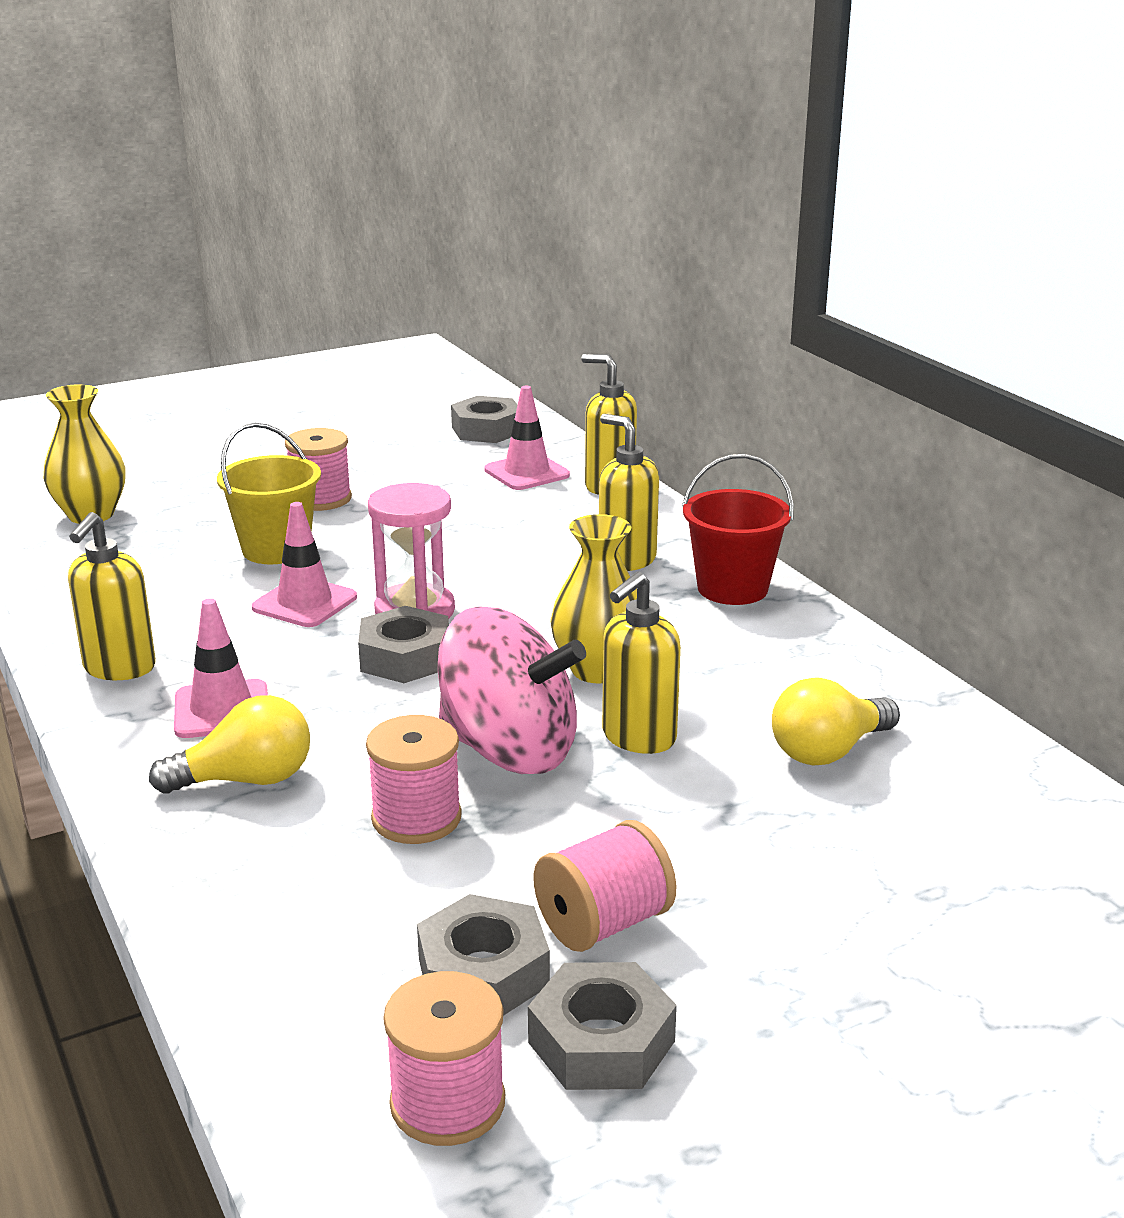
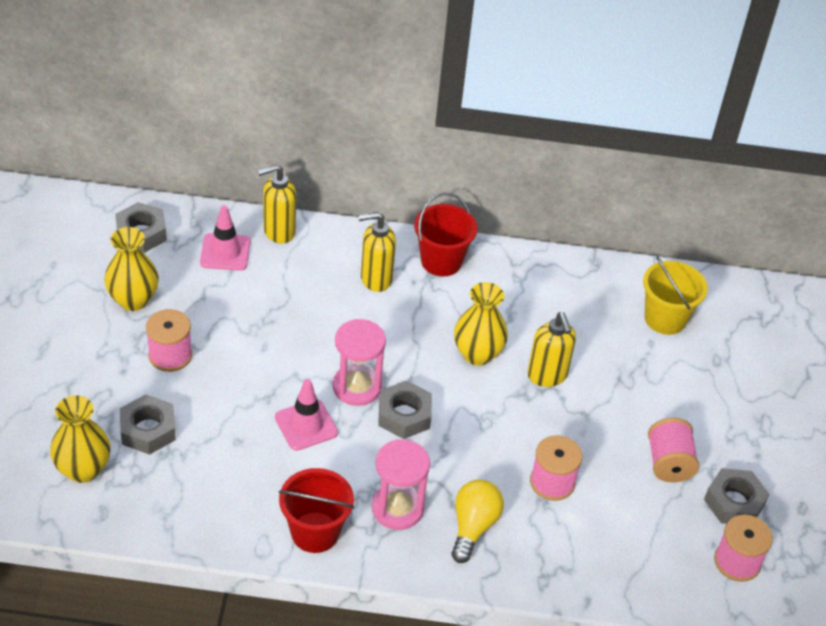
camera: 60 degrees left, 20 degrees up
yellow soap dispenser [68,512,156,680] -> red bucket [279,468,355,553]
pink traffic cone [174,598,268,738] -> pink hourglass [372,439,430,530]
yellow bucket [217,423,321,564] -> yellow bucket moved to [643,256,708,335]
grey nut [417,894,550,1016] -> grey nut moved to [120,395,176,455]
pink spinning top [438,606,586,774] -> none
yellow light bulb [772,677,900,765] -> none
none -> yellow vase [104,227,159,311]

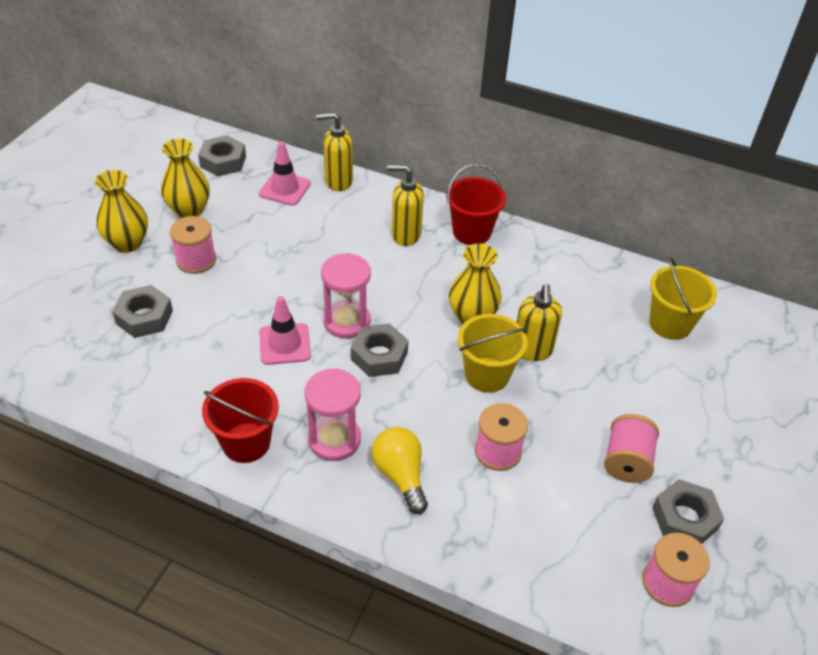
camera: 20 degrees right, 0 degrees up
yellow vase [50,395,110,483] -> yellow vase moved to [95,170,148,253]
yellow light bulb [451,479,504,563] -> yellow light bulb turned 60 degrees counterclockwise [372,427,428,514]
none -> yellow bucket [458,314,528,393]

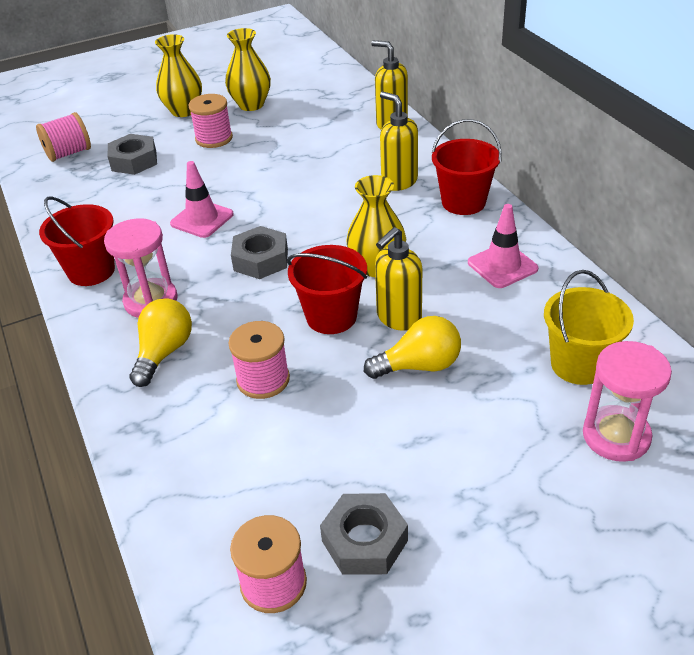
camera: 45 degrees right, 5 degrees down
grey nut [198,135,246,176] -> none
pink traffic cone [259,142,311,206] -> pink traffic cone moved to [468,204,538,288]
pink hourglass [321,253,371,339] -> pink hourglass moved to [583,341,672,462]
yellow bucket [458,314,528,393] -> red bucket [287,245,367,334]
pink spool [604,414,659,483] -> pink spool moved to [36,112,91,162]
none -> yellow light bulb [364,316,461,379]

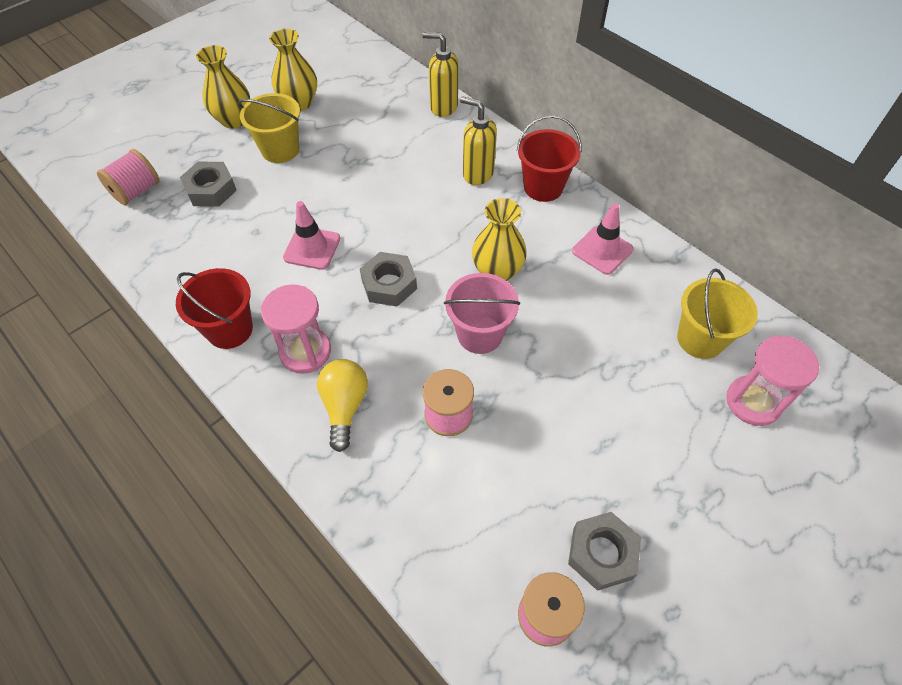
camera: 20 degrees left, 15 degrees up
pink spool [189,94,233,148] -> yellow bucket [238,93,300,163]
red bucket [287,245,367,334] -> pink bucket [444,273,520,354]
yellow light bulb [364,316,461,379] -> none
yellow soap dispenser [375,227,422,331] -> none

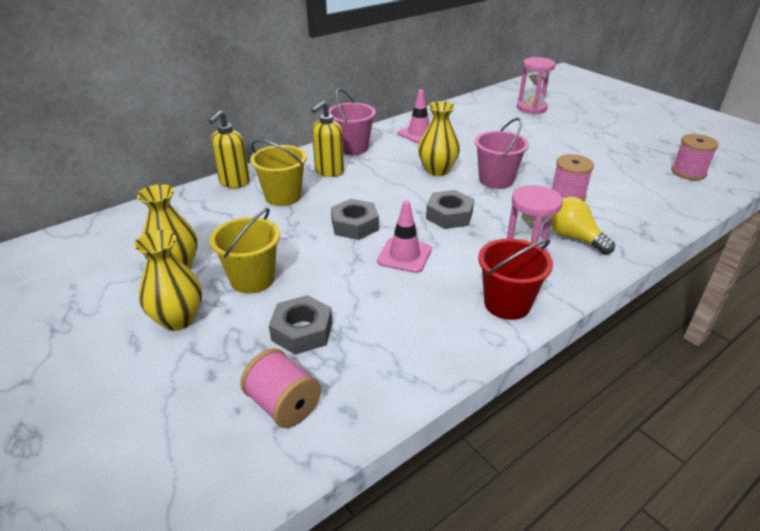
camera: 85 degrees left, 20 degrees down
yellow light bulb [317,359,368,452] -> yellow light bulb turned 45 degrees clockwise [551,197,615,255]
red bucket [517,115,582,202] -> pink bucket [329,89,376,155]
grey nut [568,512,641,591] -> grey nut moved to [331,199,379,240]
yellow bucket [677,268,758,359] -> yellow bucket moved to [250,140,307,206]

